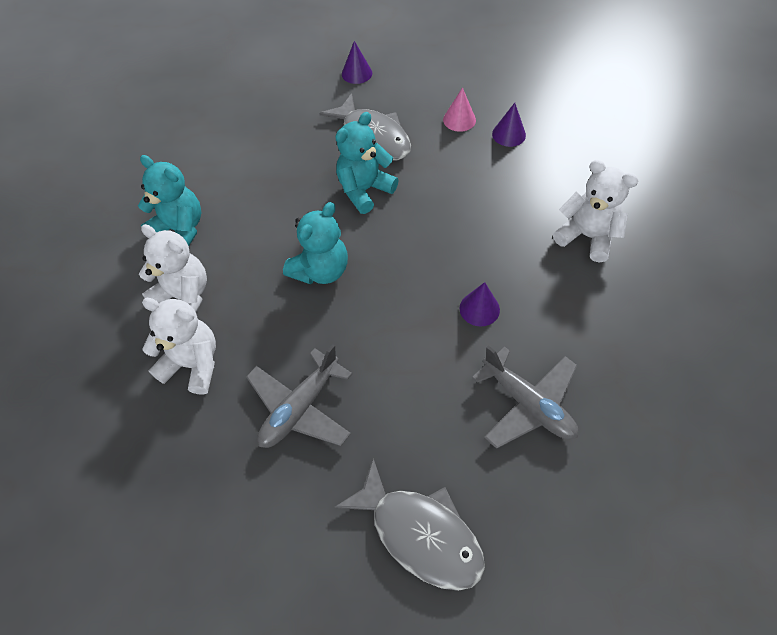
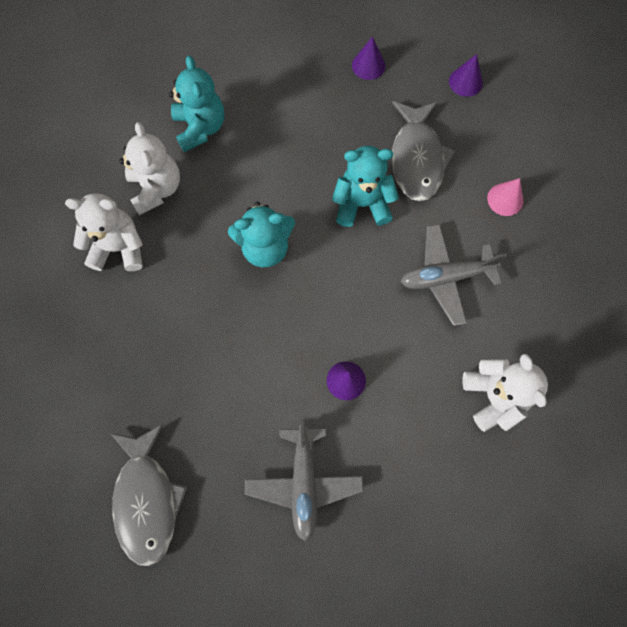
camera: 40 degrees right, 15 degrees up
white teddy bear [142,298,216,394] -> white teddy bear turned 60 degrees counterclockwise [65,193,143,271]
grey plane [246,344,352,448] -> grey plane moved to [401,224,507,326]
purple cone [492,103,526,147] -> purple cone moved to [352,37,385,80]

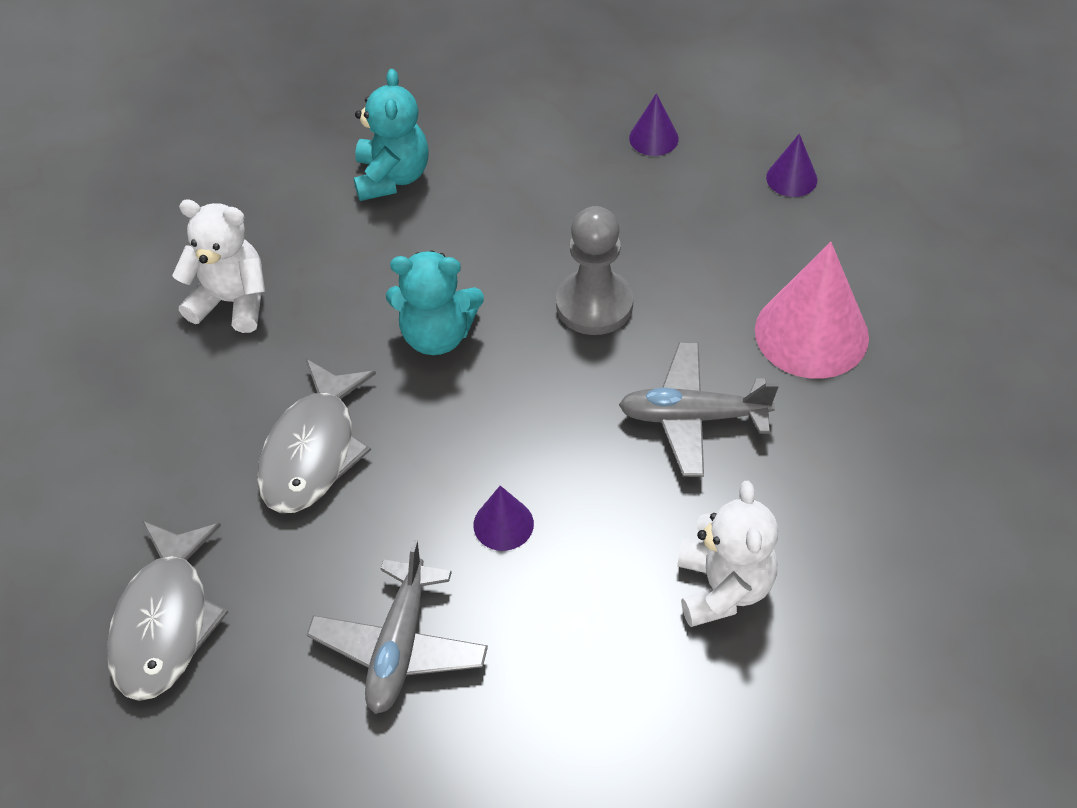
camera: 15 degrees right, 20 degrees down
white teddy bear [119,122,180,215] -> none
turquoise teddy bear [332,146,399,227] -> grey pawn [556,206,633,335]
grey fish [392,101,455,201] -> grey fish moved to [257,359,376,513]
pink cone [487,178,523,216] -> pink cone [755,242,869,379], size x2.04

